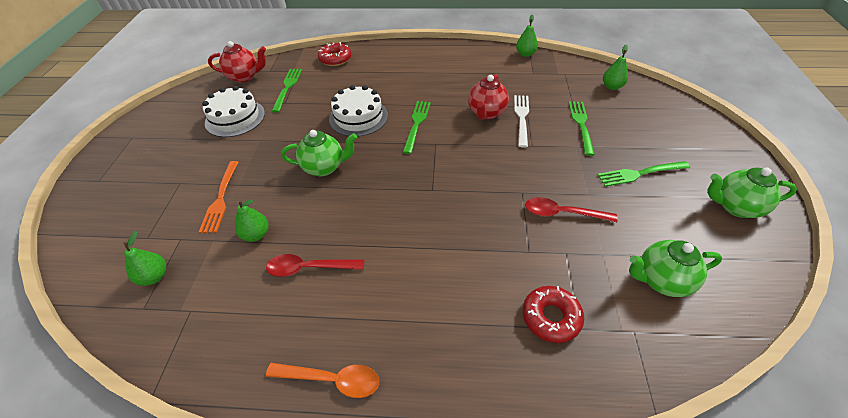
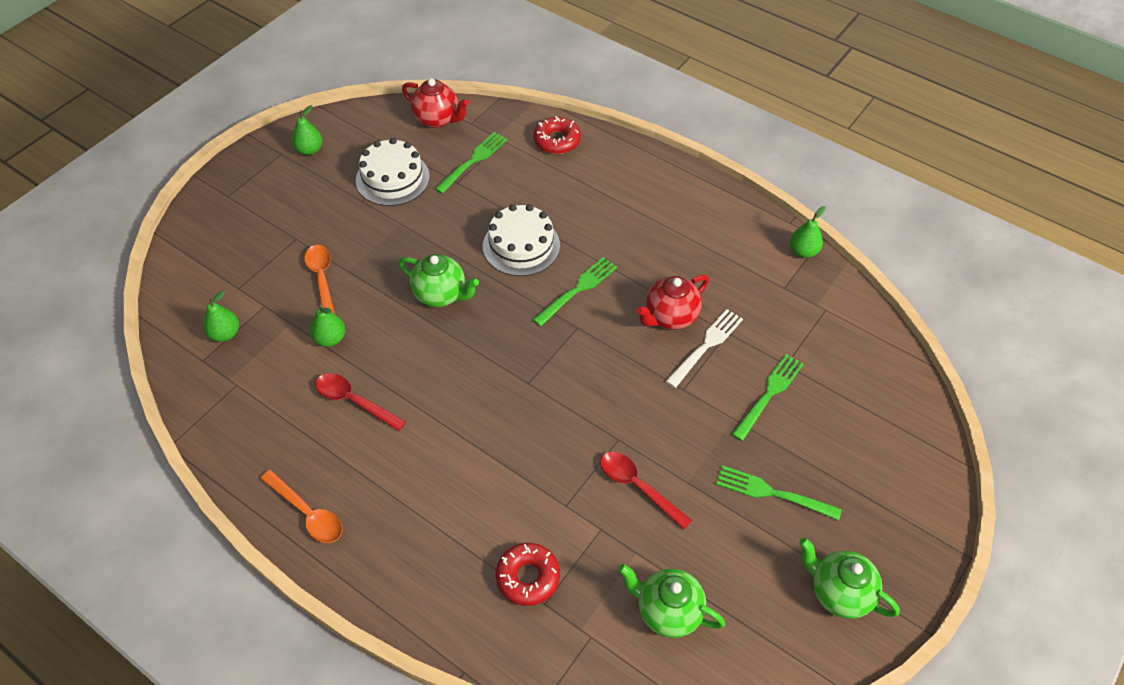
camera: 30 degrees right, 5 degrees up
orange fork [199,161,239,233] -> orange spoon [304,245,335,314]
green pear [603,45,628,90] -> green pear moved to [292,105,322,155]

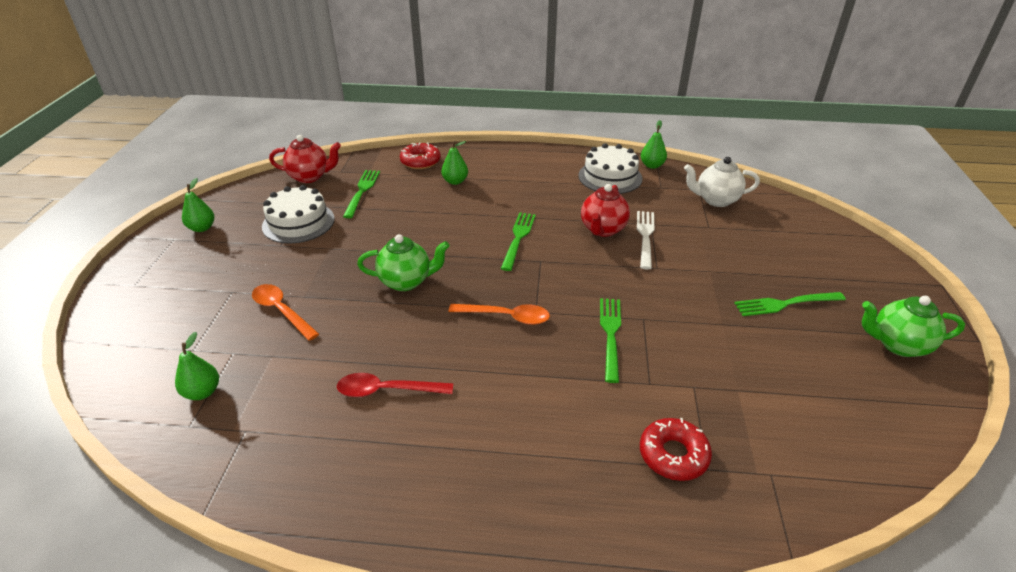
camera: 30 degrees left, 15 degrees down
orange spoon [260,470,342,543] -> orange spoon moved to [448,304,550,325]
green pear [310,304,345,347] -> green pear moved to [441,141,468,185]
white cake [483,204,560,276] -> white cake moved to [578,143,642,194]
red spoon [600,452,692,530] -> none
green teapot [618,564,725,638] -> none
green fork [732,354,804,441] -> green fork moved to [600,298,621,383]
none -> white teapot [684,157,760,207]

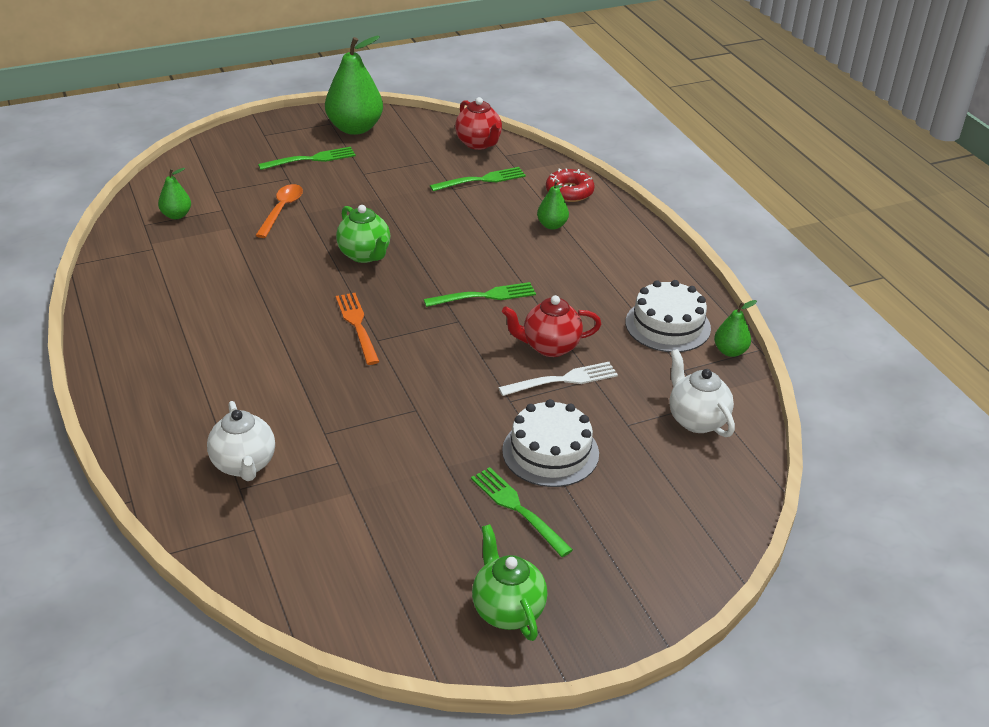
camera: 60 degrees right, 0 degrees up
green pear [182,178,214,232] -> green pear [325,36,383,135], size x2.02
white cake [262,185,335,243] -> white cake moved to [502,399,599,487]
red spoon [337,373,453,397] -> none
orange spoon [448,304,550,325] -> orange fork [336,293,380,365]
green fork [600,298,621,383] -> green fork moved to [258,147,356,170]
red donut [640,418,712,481] -> white teapot [207,401,275,481]

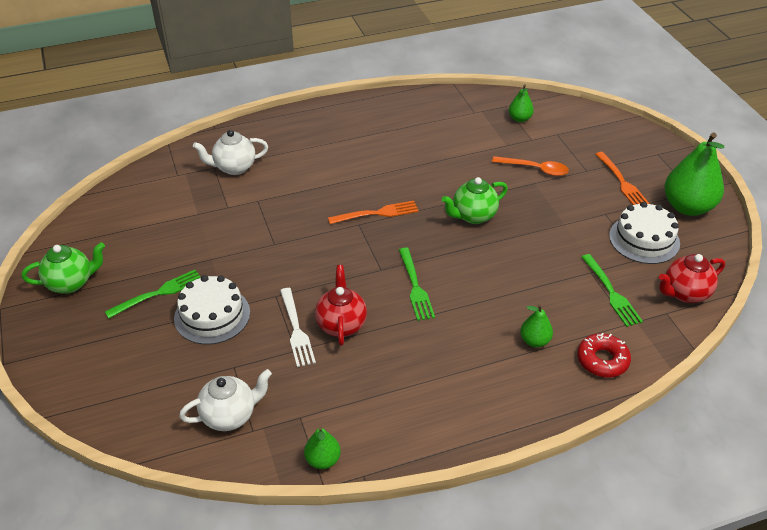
camera: 95 degrees right, 5 degrees up
green fork [258,147,356,170] -> orange fork [596,152,650,205]
white cake [626,280,711,352] -> white cake moved to [609,202,680,264]

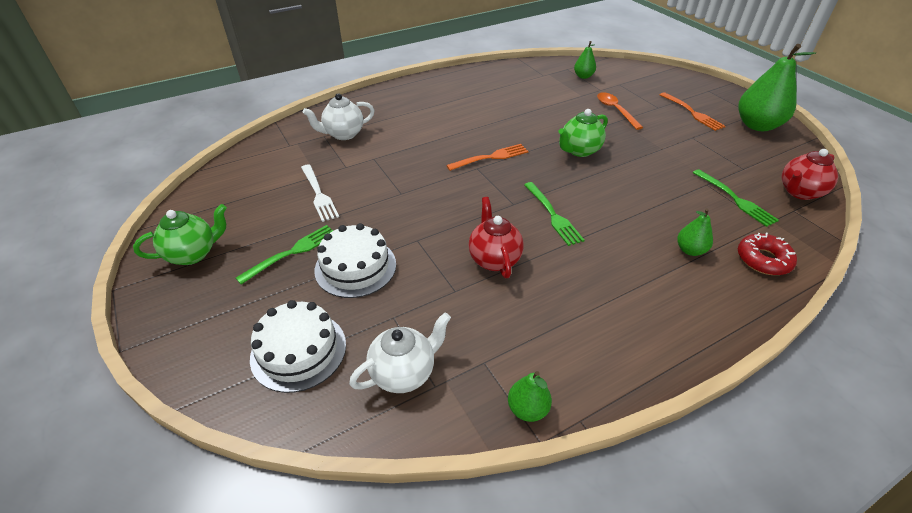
camera: 10 degrees left, 0 degrees up
white fork [280,288,316,367] -> white fork moved to [301,164,339,222]
orange spoon [492,156,569,176] -> orange spoon turned 120 degrees counterclockwise [597,92,643,130]
white cake [609,202,680,264] -> white cake moved to [250,300,346,393]

